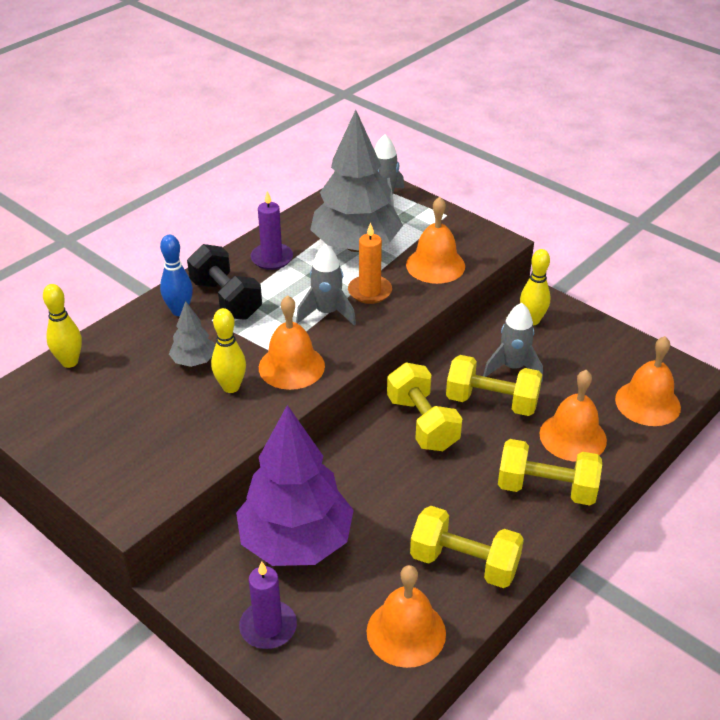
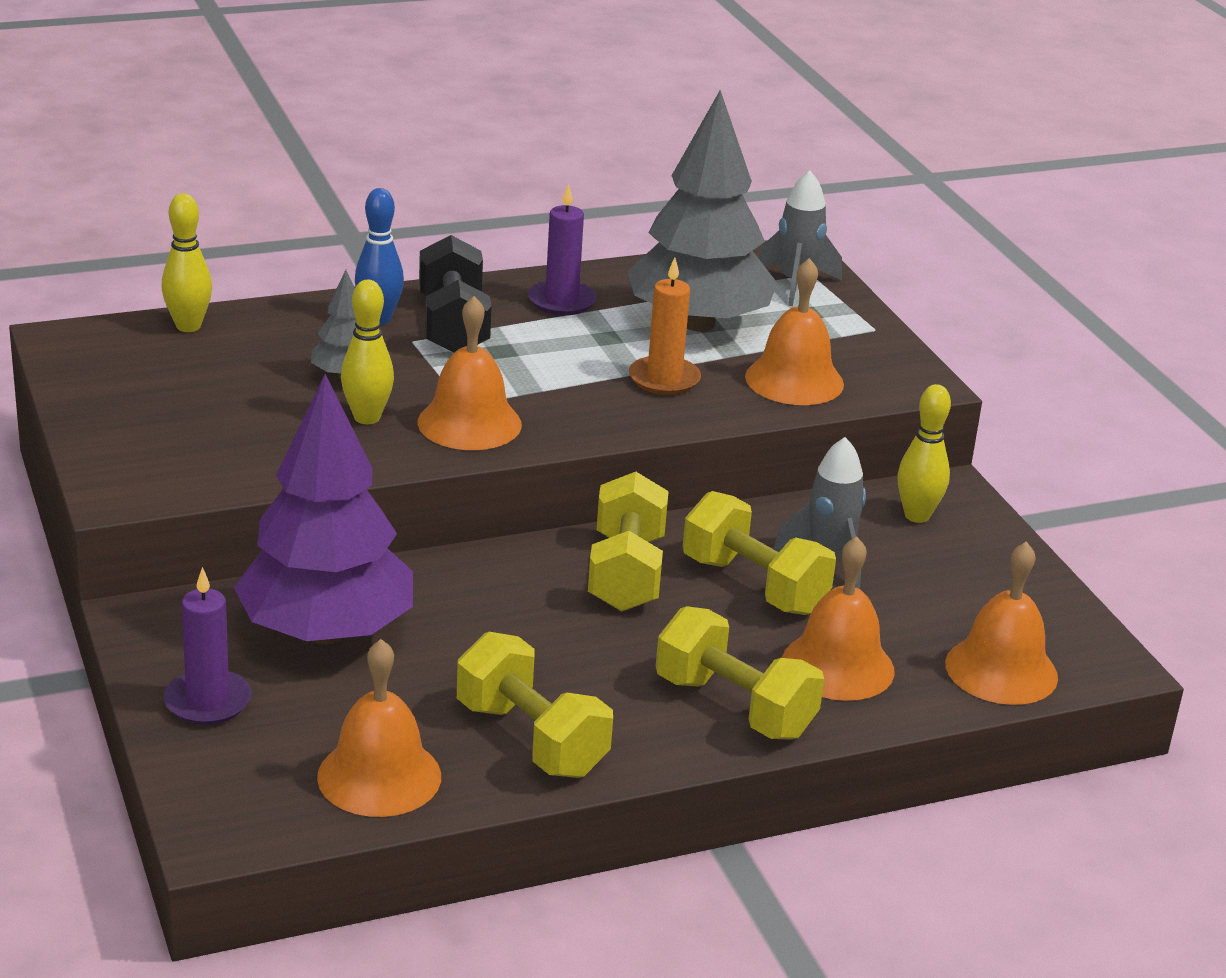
camera: 25 degrees right, 10 degrees down
grey rocket [296,244,356,326] -> none

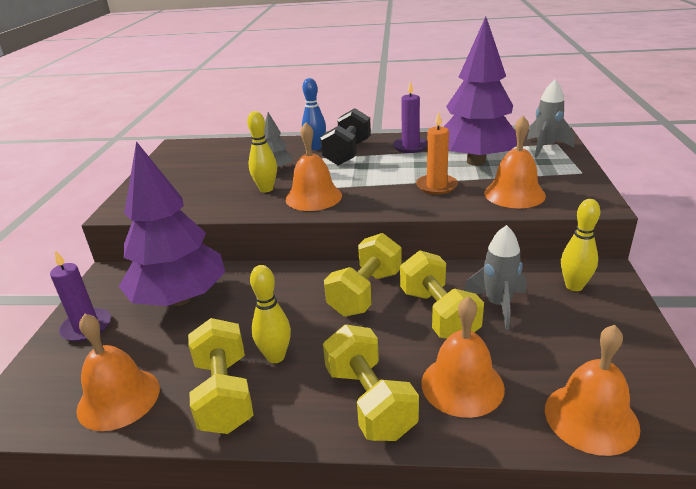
camera: 30 degrees right, 0 degrees up
yellow bowling pin [162,193,212,332] -> yellow bowling pin moved to [250,265,291,363]
grey tree [627,90,777,332] -> purple tree [444,16,517,166]

